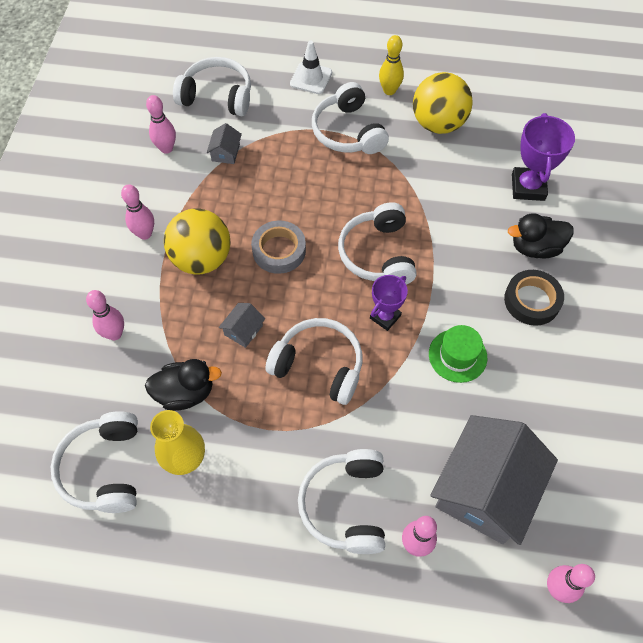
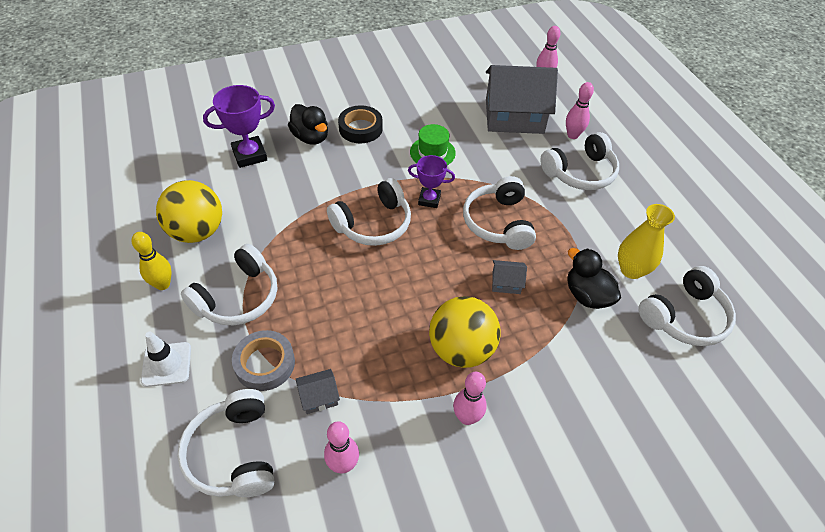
camera: 120 degrees left, 10 degrees down
pink bowling pin [86,290,124,340] -> none
grey tape [251,221,306,274] -> grey tape moved to [232,330,295,391]

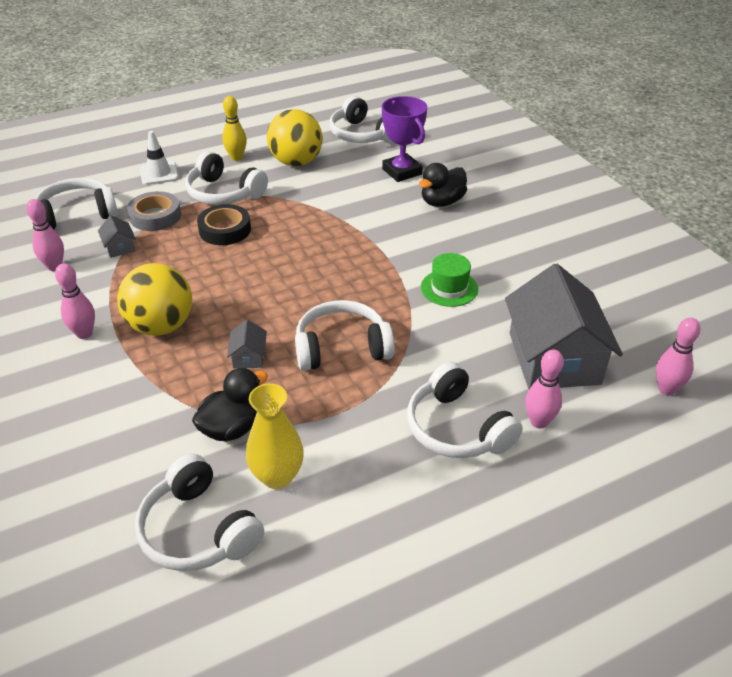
camera: 85 degrees right, 10 degrees down
white headphones [327,178,411,246] -> white headphones moved to [329,96,393,143]
black tape [338,105,383,143] -> black tape moved to [197,204,251,245]
purple trophy [408,155,455,208] -> none

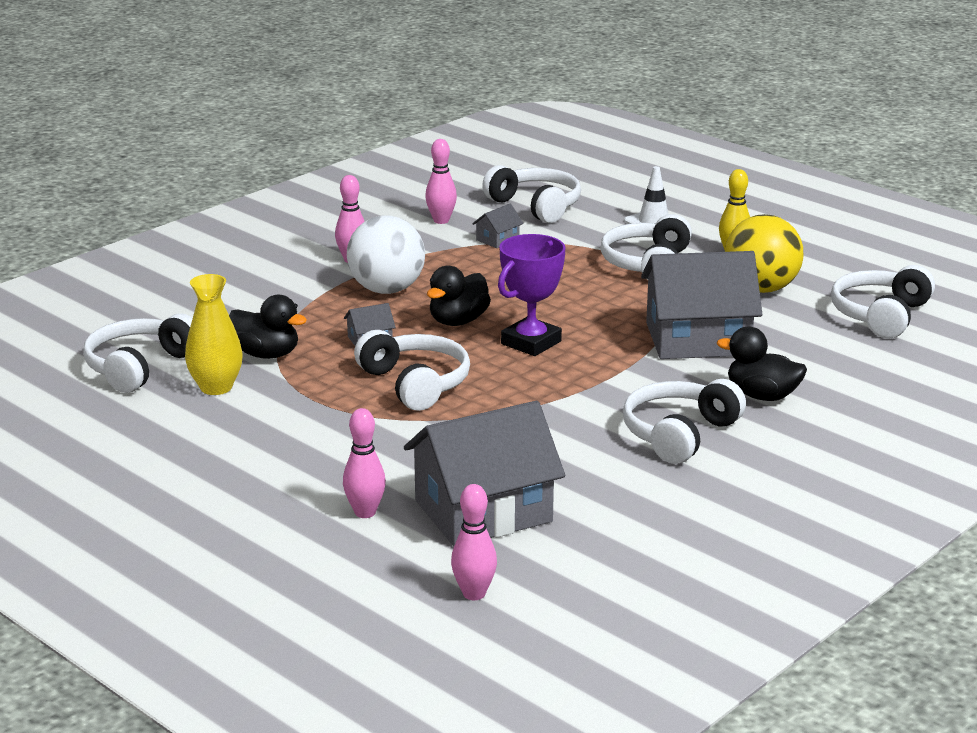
camera: 70 degrees right, 15 degrees down
yellow ball [117,263,192,336] -> white ball [347,216,425,294]
grey tape [127,191,181,231] -> none
black tape [197,204,251,245] -> none
purple trophy [382,96,427,182] -> purple trophy moved to [498,234,566,356]
white headphones [407,362,523,458] -> white headphones moved to [623,379,746,464]
green hat [421,253,478,307] -> none
none -> black duck [427,265,491,326]
none -> grey house [641,251,762,359]

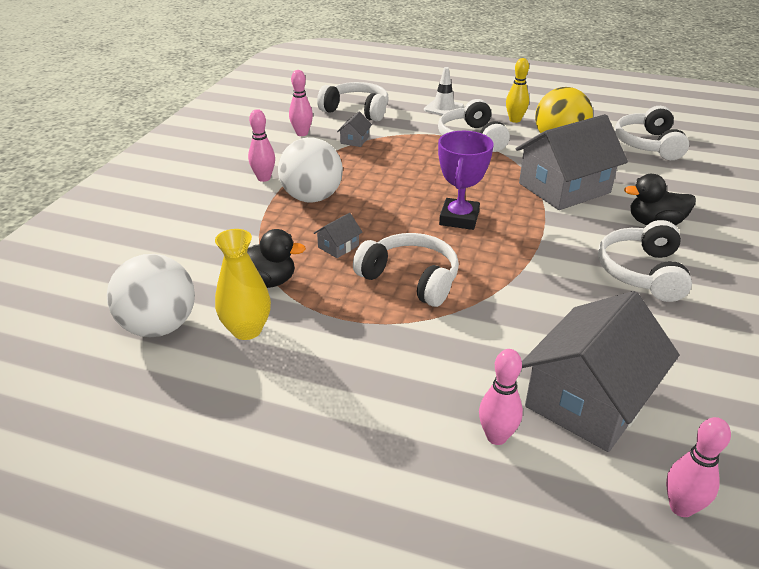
camera: 25 degrees left, 10 degrees up
white headphones [83,313,193,393] -> white ball [107,254,195,337]
black duck [427,265,491,326] -> none

